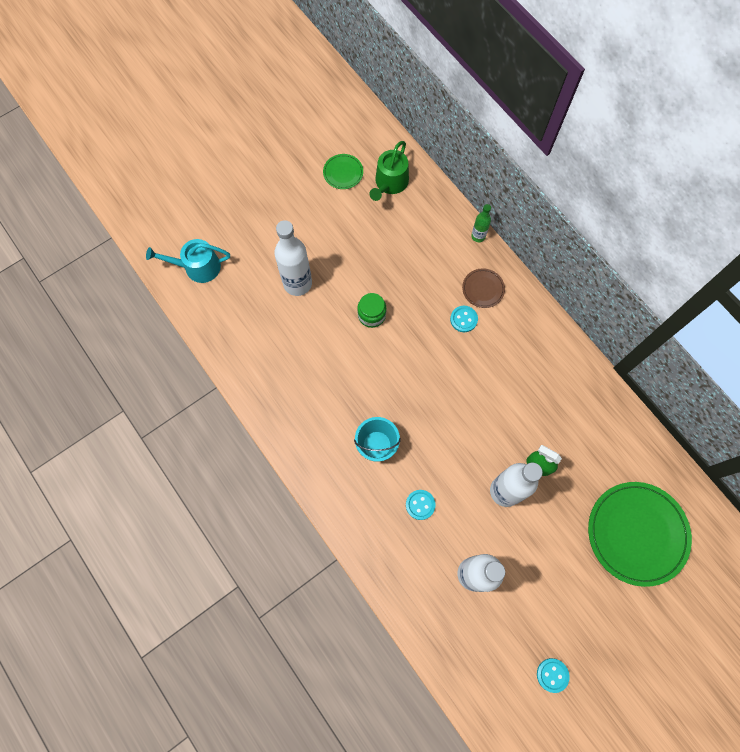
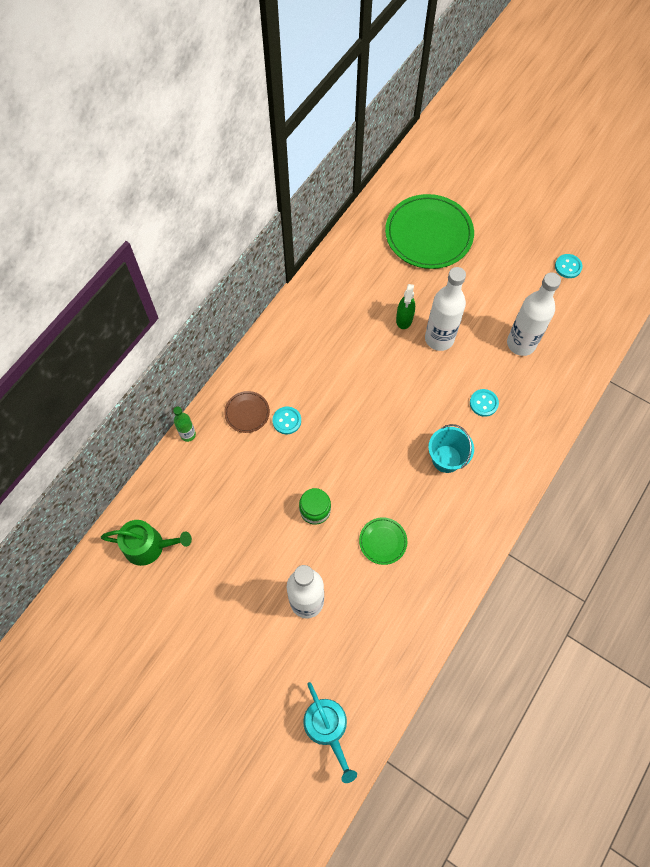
camera: 110 degrees left, 5 degrees down
green plate [323,154,363,189] -> green plate moved to [359,517,407,565]

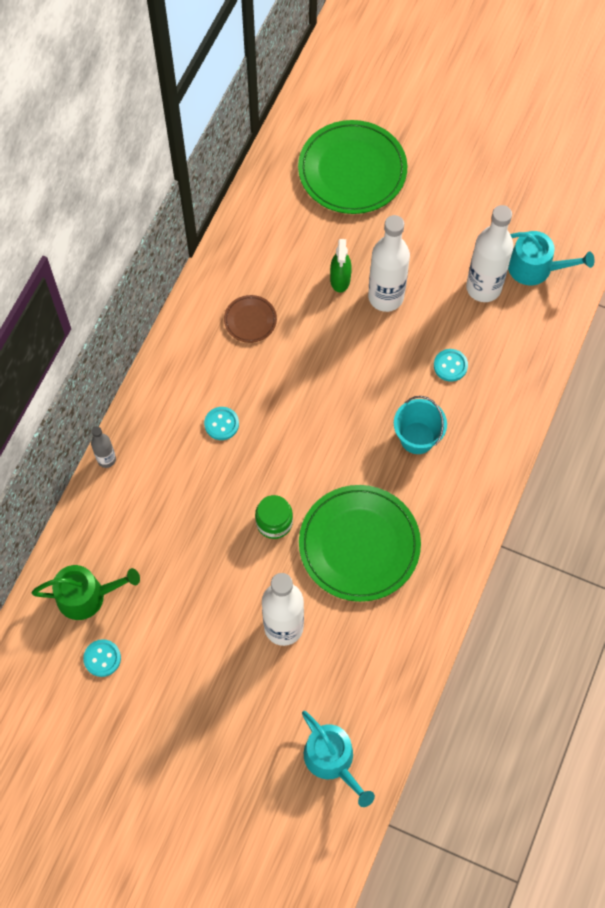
camera: 10 degrees left, 0 degrees up
green bottle [173,407,196,442] -> grey bottle [91,426,116,468]
brown plate [224,391,270,433] -> brown plate moved to [224,295,277,343]
green plate [359,517,407,565] -> green plate [299,485,421,602], size x2.15
turquoise button [555,254,583,278] -> turquoise button moved to [83,639,121,677]
none -> turquoise watering can [508,231,594,285]

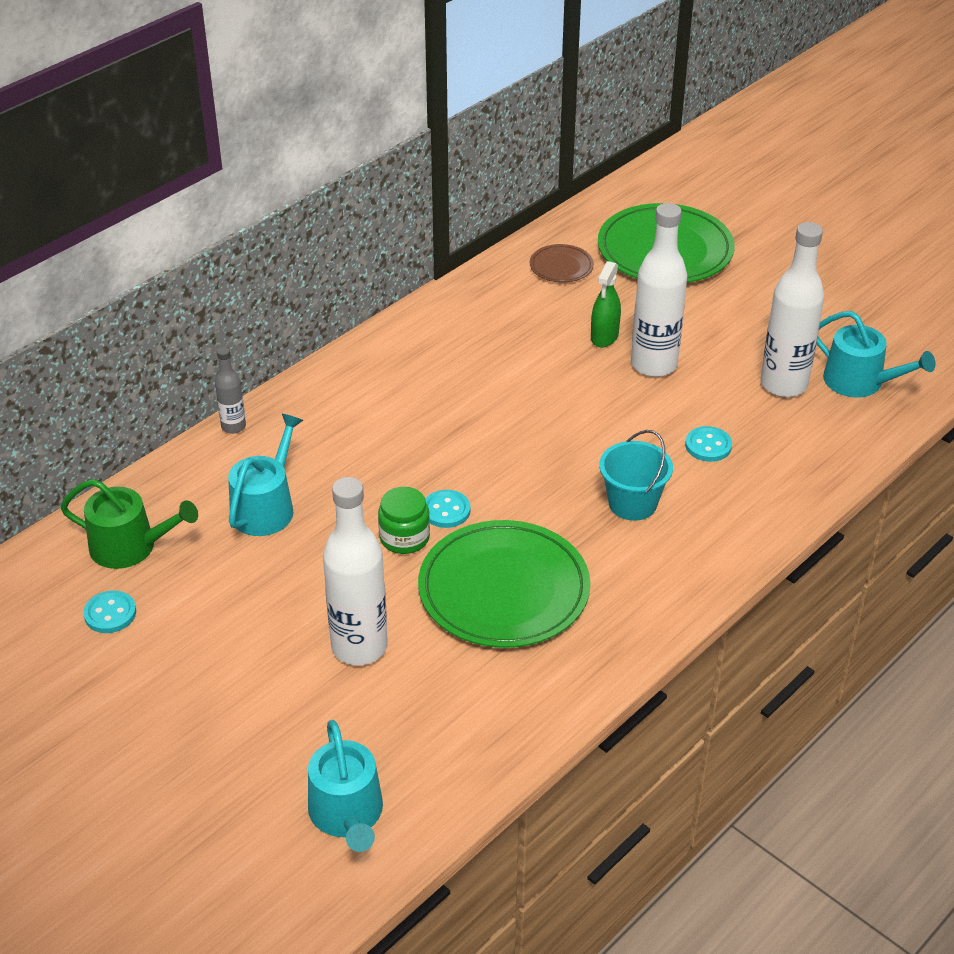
camera: 20 degrees right, 25 degrees down
turquoise button [204,407,239,440] -> turquoise button moved to [425,490,470,528]
brown plate [224,295,277,343] -> brown plate moved to [530,244,594,283]
none -> turquoise watering can [228,414,303,536]

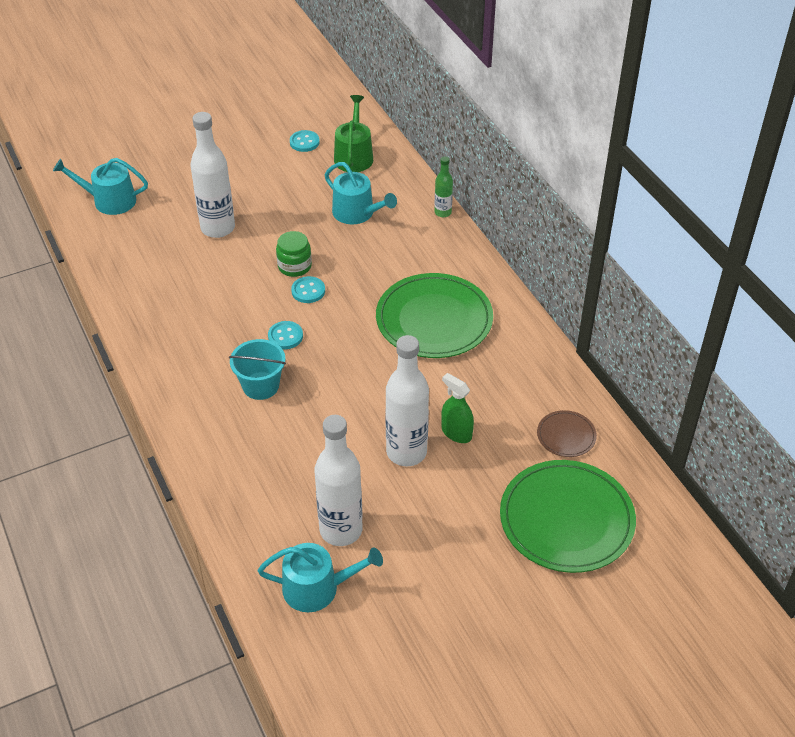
camera: 110 degrees right, 5 degrees up
green watering can [60,479,198,569] -> green watering can turned 150 degrees clockwise [334,95,373,172]
grey bottle [215,347,246,434] -> green bottle [434,156,453,217]
green plate [418,520,590,648] -> green plate moved to [376,273,493,358]
turquoise button [685,426,732,462] -> turquoise button moved to [268,321,303,349]
turquoise watering can [817,311,936,398] -> turquoise watering can turned 150 degrees counterclockwise [258,543,383,612]

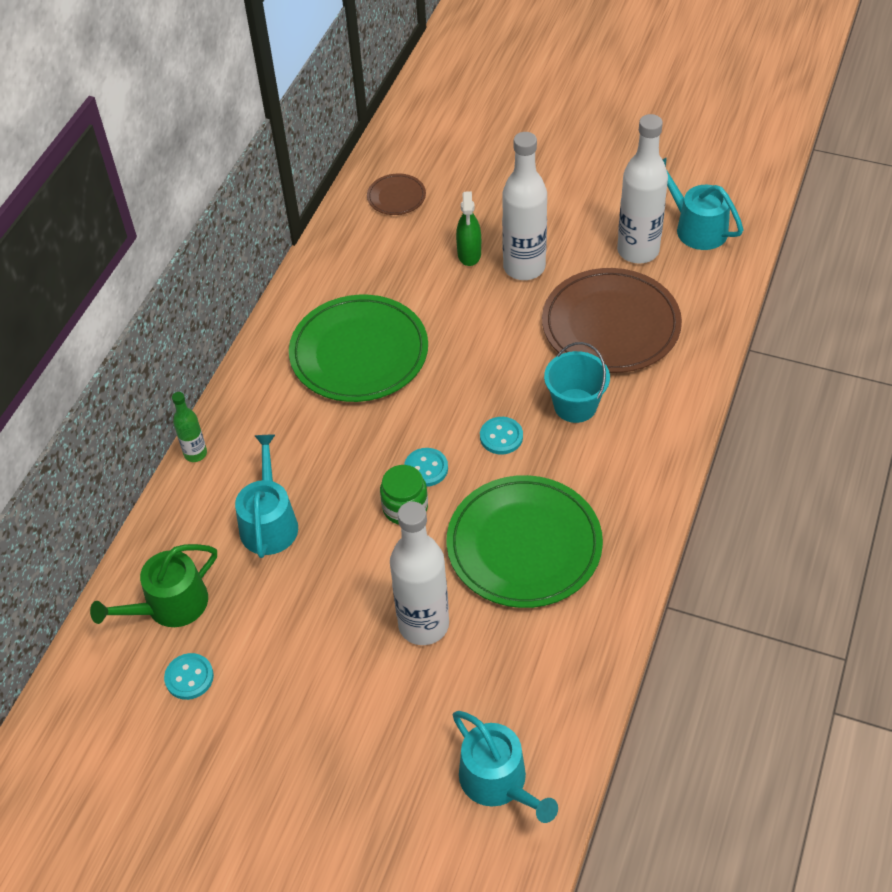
camera: 130 degrees left, 5 degrees up
green plate [500,460,636,573] -> green plate moved to [447,475,603,608]
none -> brown plate [542,268,682,373]

